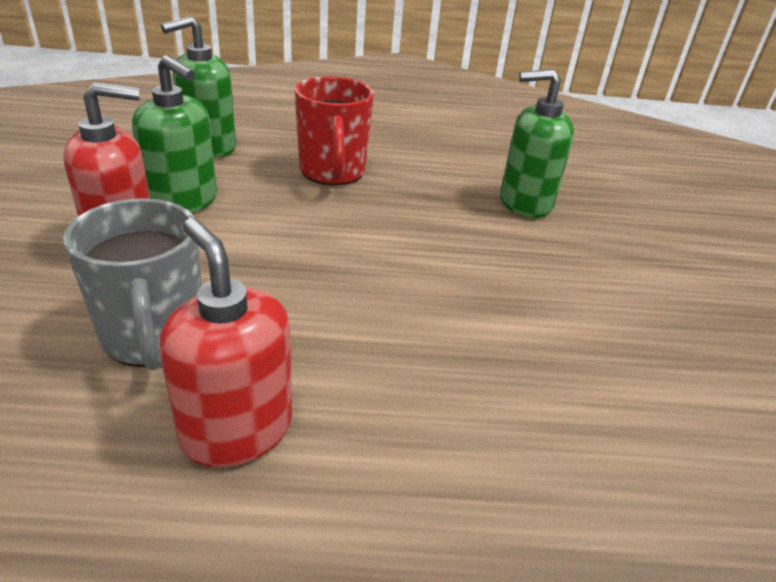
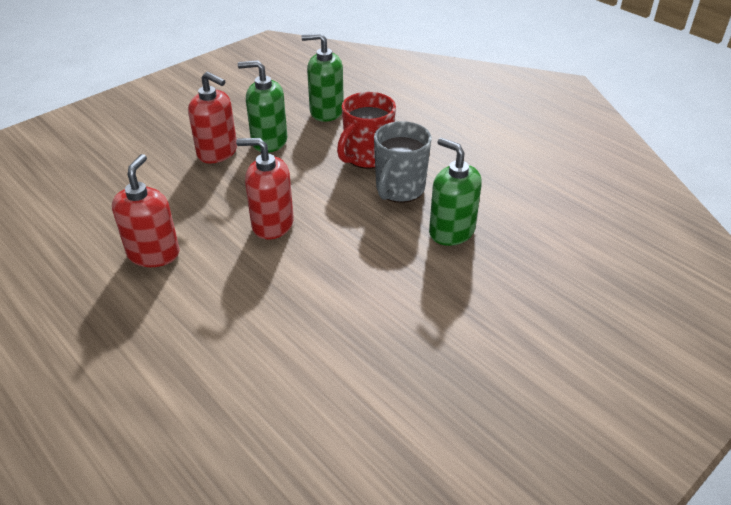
camera: 50 degrees right, 5 degrees up
grey mug [63,198,202,370] -> grey mug moved to [374,121,432,203]
green soap dispenser [132,55,217,213] -> green soap dispenser turned 105 degrees clockwise [238,60,287,153]
none -> red soap dispenser [236,138,294,240]

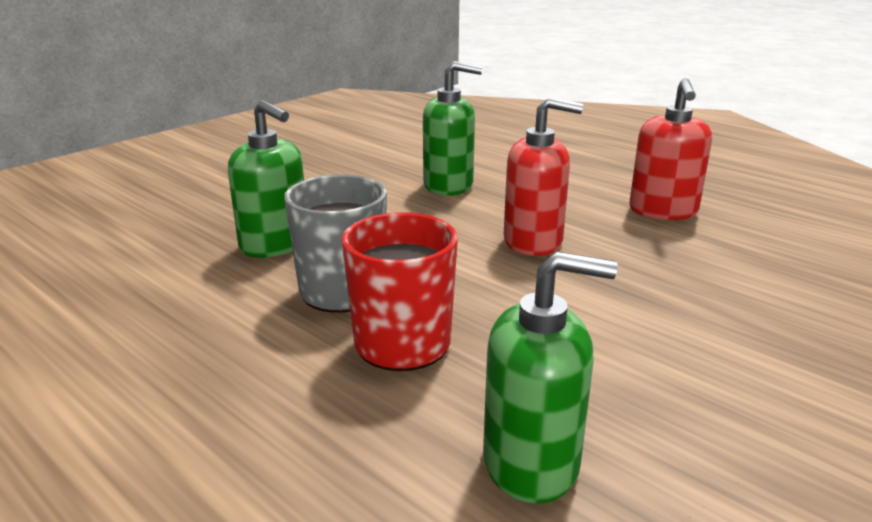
camera: 175 degrees right, 15 degrees down
red soap dispenser [188,72,237,164] -> none
green soap dispenser [238,60,287,153] -> green soap dispenser moved to [423,61,483,196]

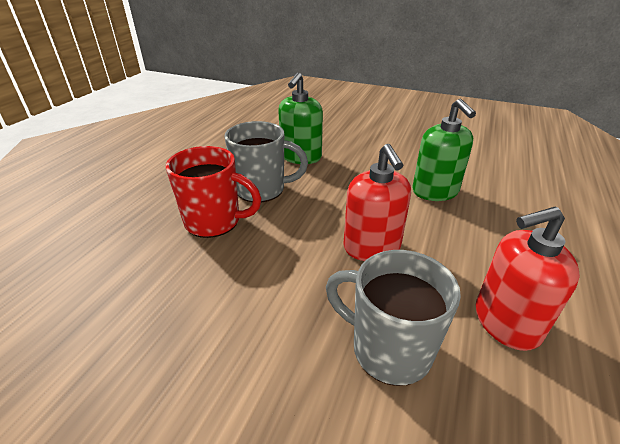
camera: 70 degrees right, 10 degrees up
green soap dispenser [483,251,618,504] -> none
none -> grey mug [326,250,461,386]

